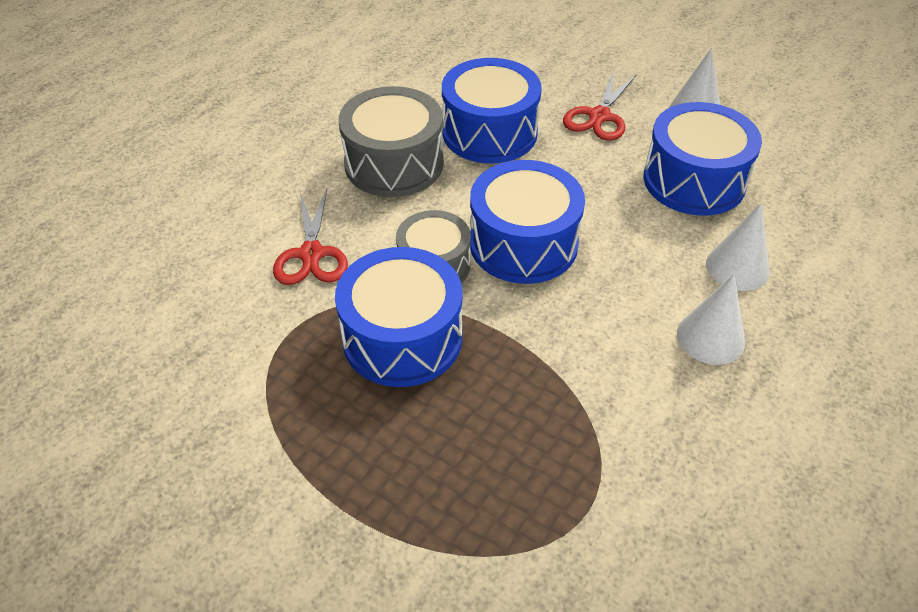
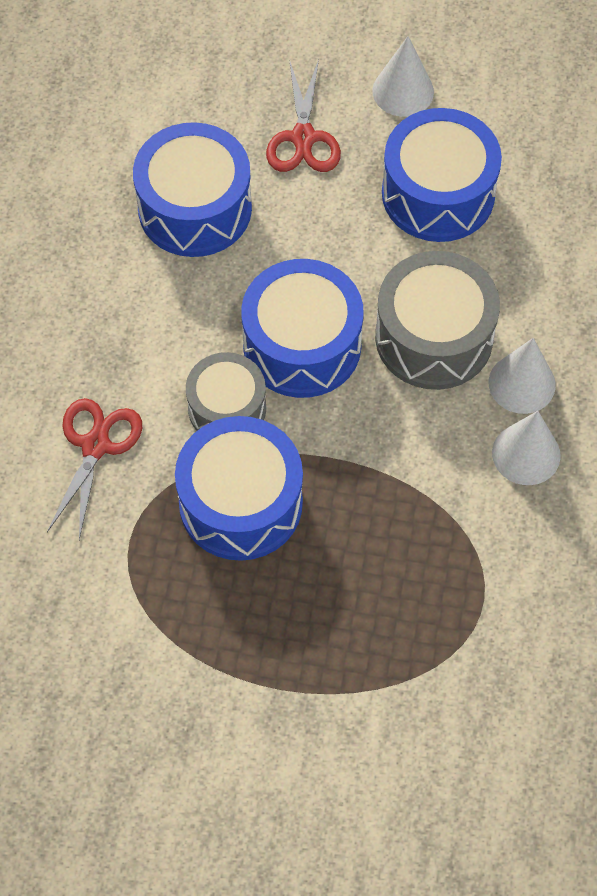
camera: 25 degrees left, 15 degrees up
red scissors [273,189,348,285] -> red scissors turned 135 degrees counterclockwise [47,398,142,540]
grey drum [339,86,444,197] -> grey drum moved to [375,251,500,390]
white cone [706,203,770,291] -> white cone moved to [492,411,561,485]

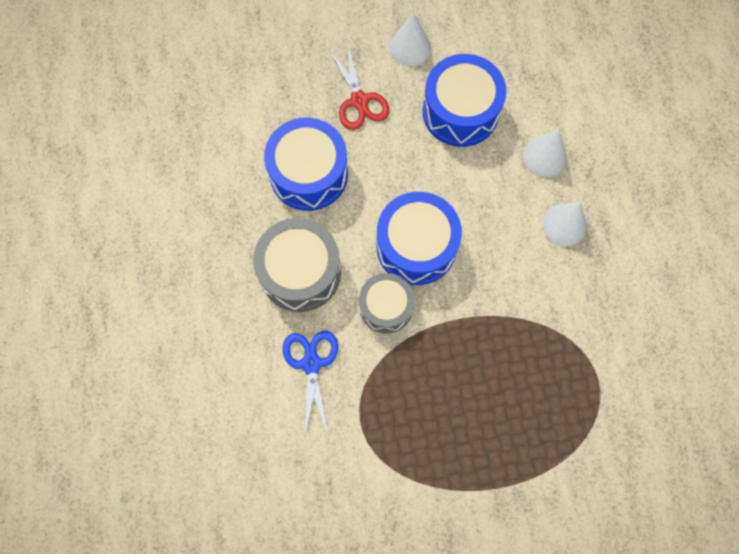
camera: 20 degrees left, 10 degrees up
red scissors [47,398,142,540] -> blue scissors [283,331,338,435]
blue drum [175,416,303,561] -> none
grey drum [375,251,500,390] -> grey drum moved to [253,218,341,312]
white cone [492,411,561,485] -> white cone moved to [523,129,567,177]

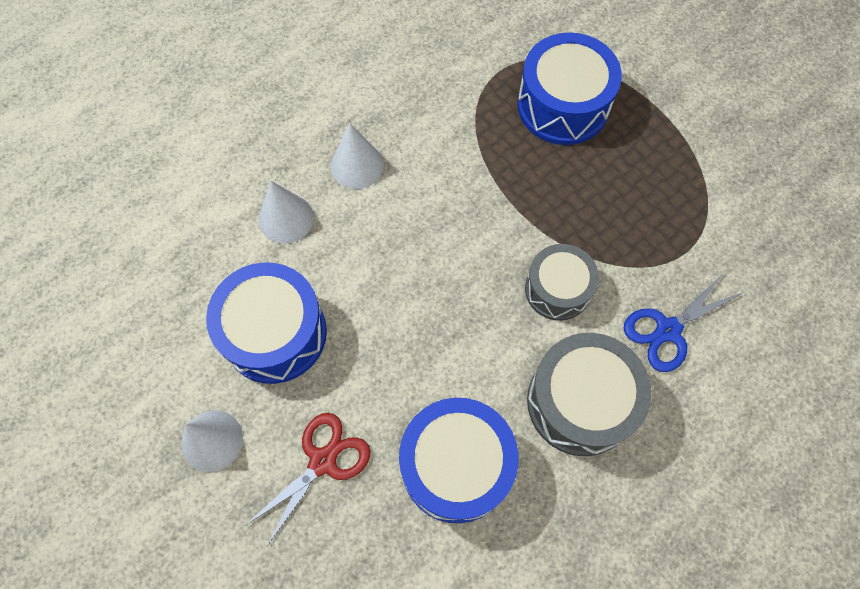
camera: 120 degrees left, 5 degrees down
blue drum [376,192,462,285] -> blue drum moved to [518,32,622,145]

